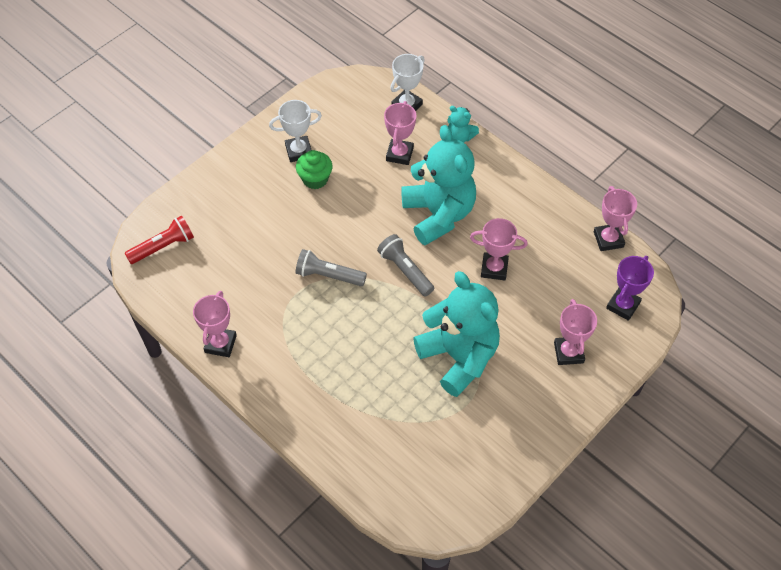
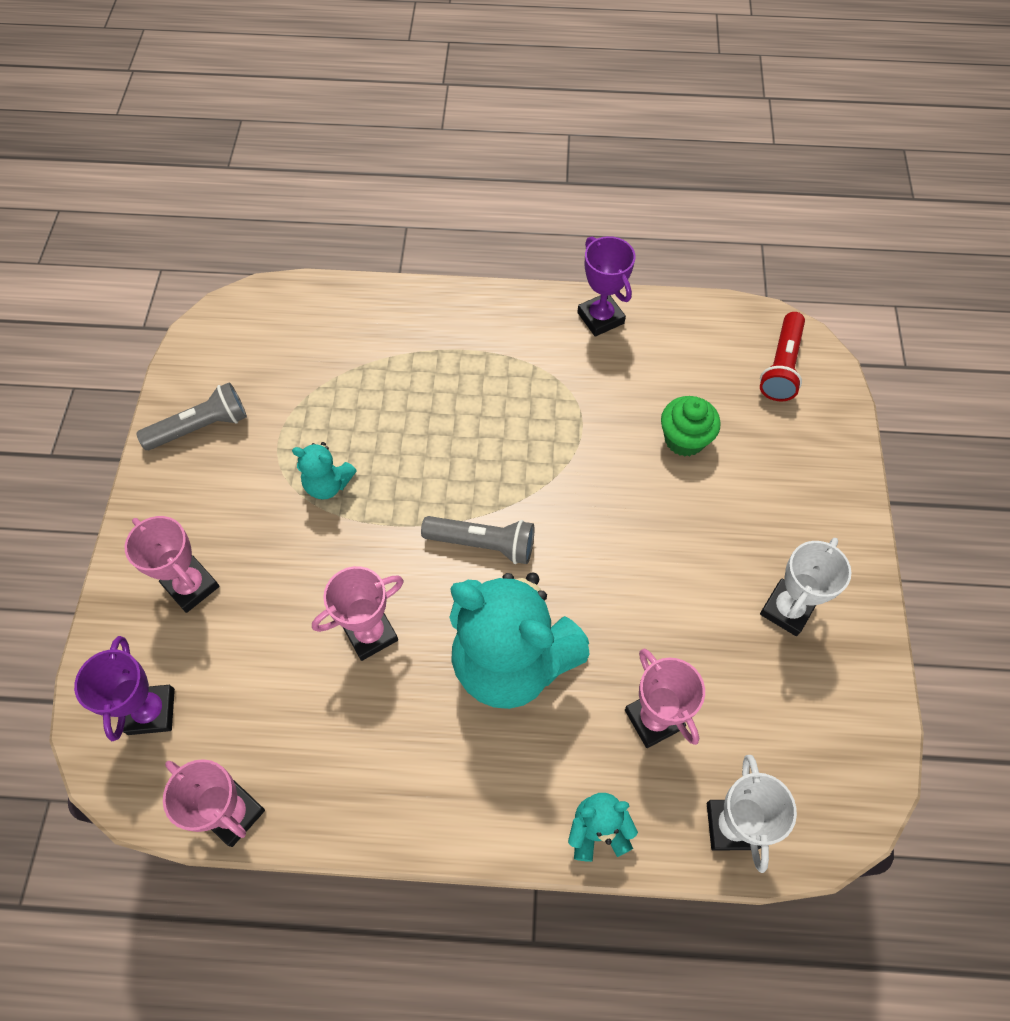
camera: 140 degrees right, 5 degrees up
pink trophy [193,291,237,357] -> purple trophy [577,236,635,336]
green cupcake [296,150,332,189] -> green cupcake moved to [661,396,721,457]
grey flashlight [296,249,367,286] -> grey flashlight moved to [136,382,247,450]
turquoise teddy bear [413,271,500,397] -> turquoise teddy bear [292,442,357,500], size x0.44

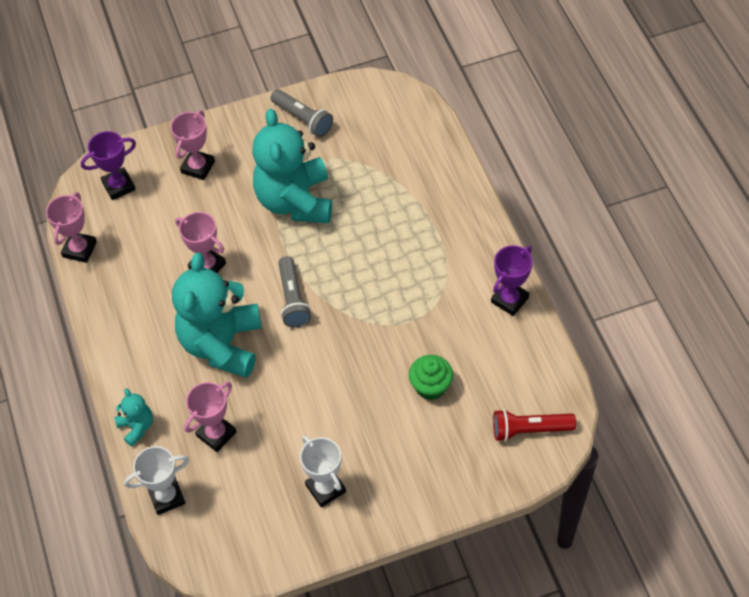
camera: 70 degrees right, 5 degrees down
turquoise teddy bear [292,442,357,500] -> turquoise teddy bear [252,109,332,223], size x2.25
white trophy [760,538,851,636] -> white trophy turned 45 degrees clockwise [300,435,346,507]

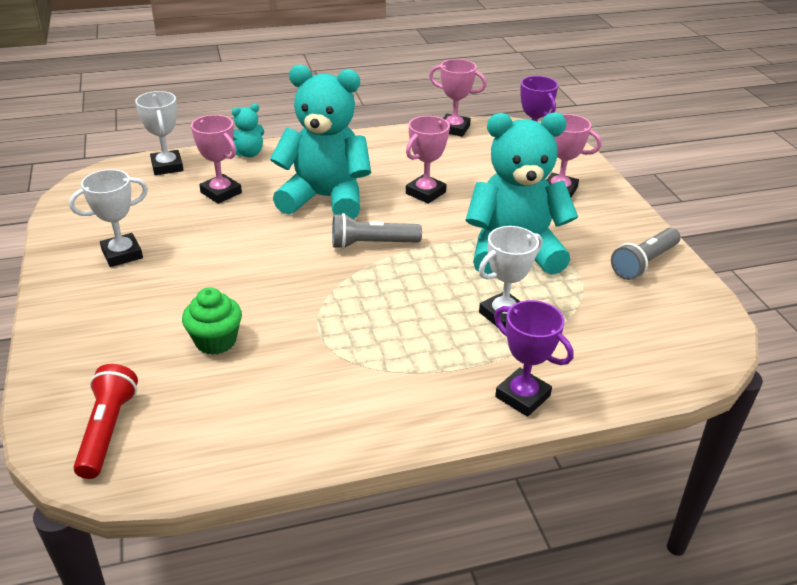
camera: 90 degrees right, 20 degrees down
purple trophy [491,245,533,316] -> purple trophy moved to [494,300,573,417]
none -> white trophy [479,226,542,328]

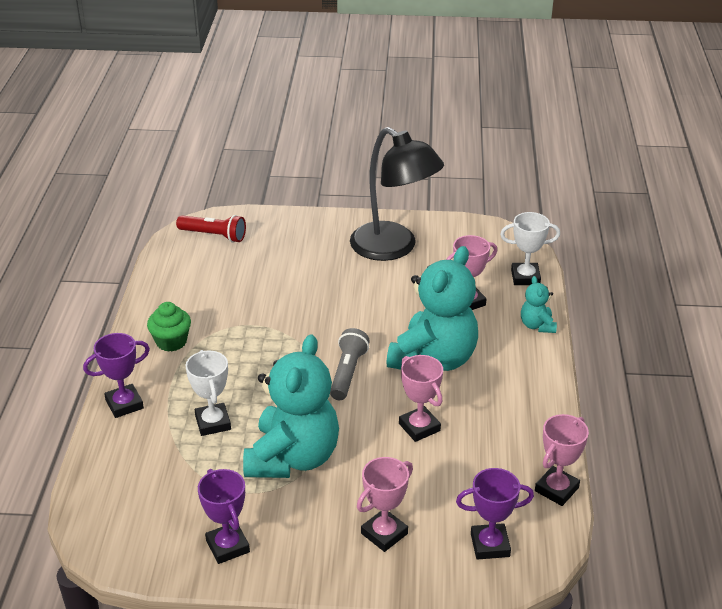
camera: 110 degrees right, 0 degrees up
white trophy [69,169,148,267] -> black lamp [350,127,444,261]
green cupcake [182,287,242,355] -> green cupcake moved to [147,302,191,352]
grey flashlight [611,228,680,280] -> purple trophy [198,469,250,564]

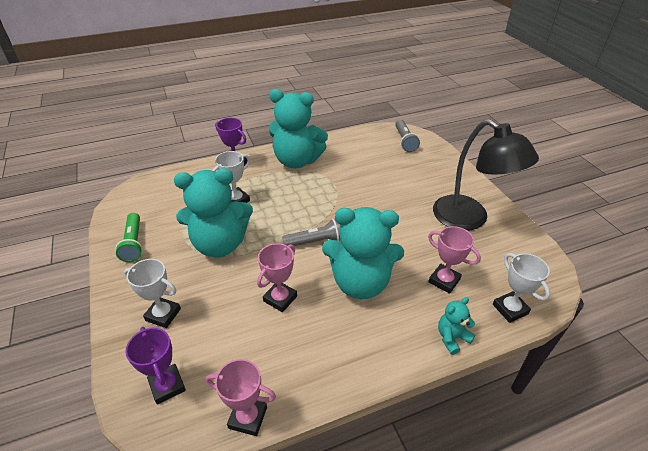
camera: 65 degrees right, 5 degrees up
green cupcake [147,302,191,352] -> turquoise teddy bear [269,89,328,168]
red flashlight [176,215,246,243] -> grey flashlight [395,120,420,152]
purple trophy [198,469,250,564] -> green flashlight [115,213,143,262]
black lamp [350,127,444,261] -> black lamp turned 60 degrees counterclockwise [433,119,539,231]
pink trophy [357,457,413,552] -> white trophy [124,259,181,328]

